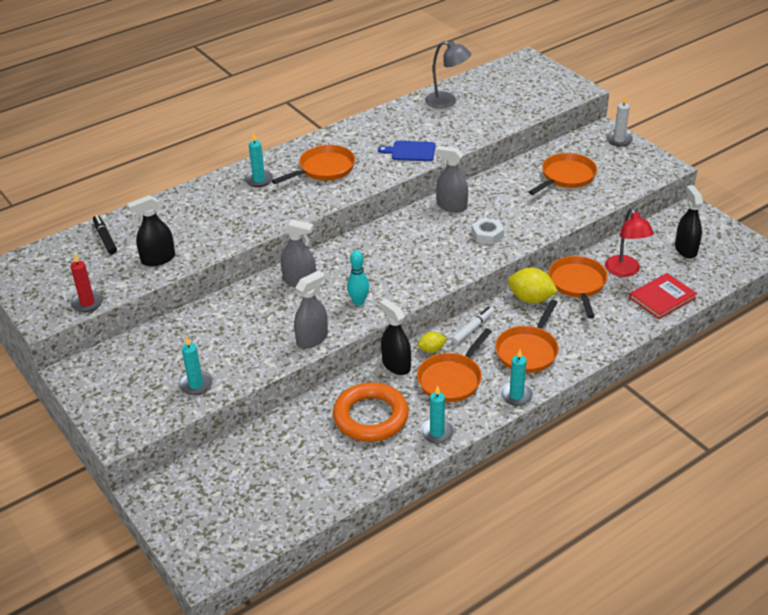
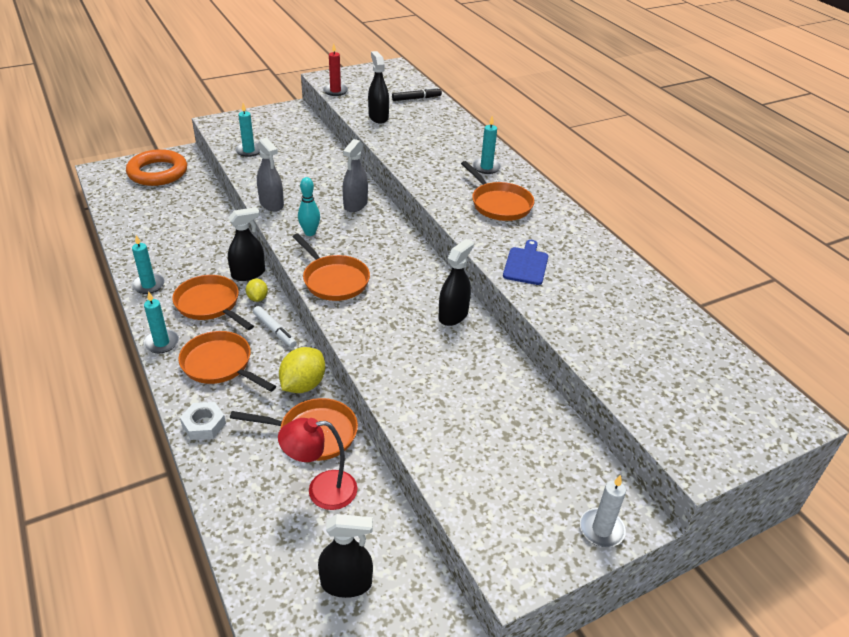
camera: 95 degrees right, 0 degrees up
orange ring [333,382,409,442] -> orange ring moved to [126,149,187,186]
grey lamp [425,41,471,108] -> none
grey spray bottle [436,146,468,213] -> black spray bottle [438,239,474,326]
white nut [471,218,504,245] -> white nut moved to [180,402,226,440]
orange pan [529,153,597,195] -> orange pan moved to [292,234,370,301]
red book [629,273,697,319] -> none

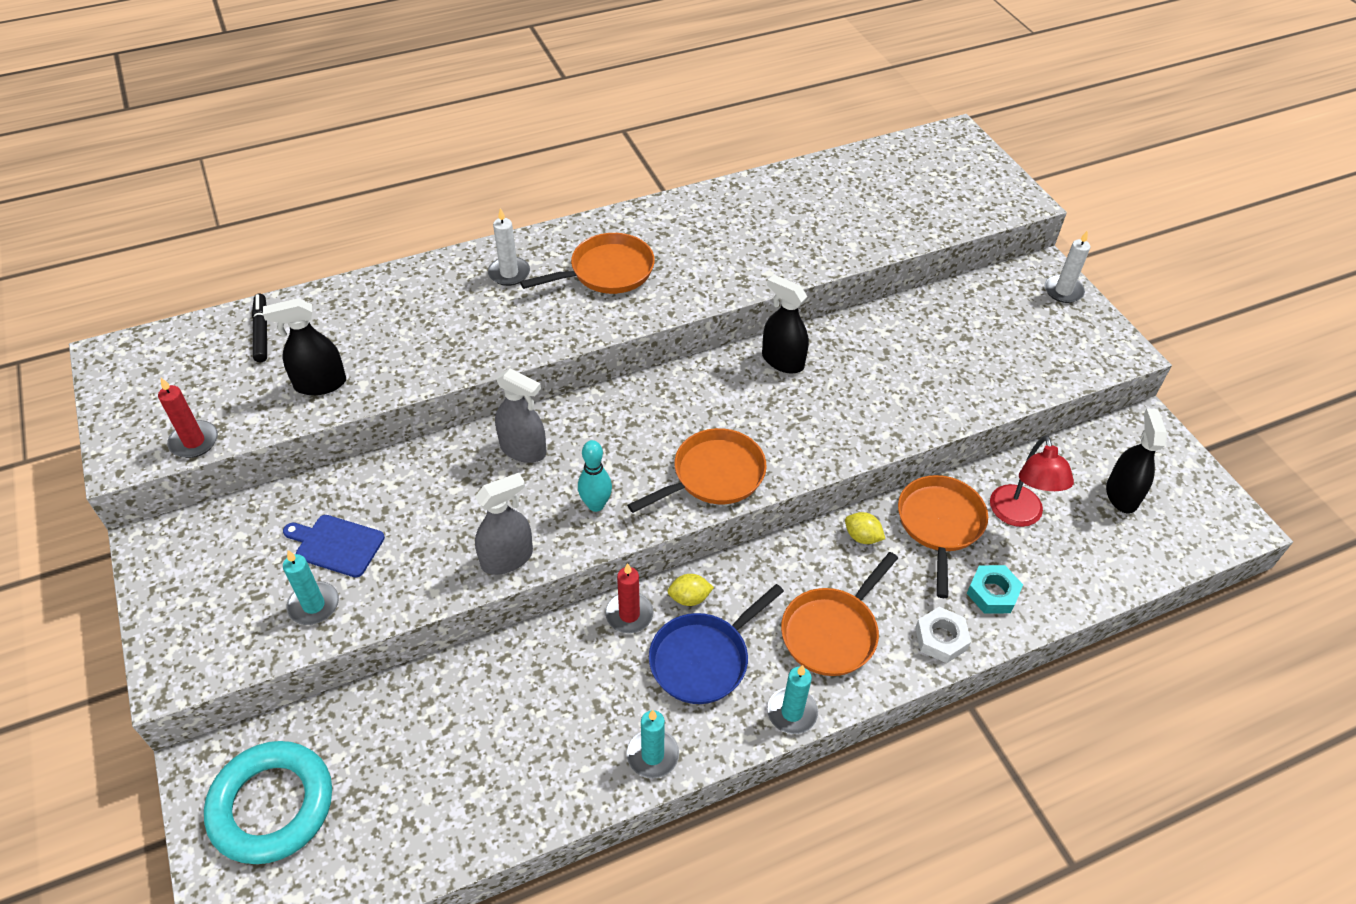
camera: 85 degrees left, 10 degrees up
orange ring [126,149,187,186] -> turquoise ring [204,741,332,864]
orange pan [172,275,254,330] -> blue pan [649,584,784,704]
black spray bottle [228,207,265,281] -> red candle [605,563,654,634]
white marker [253,306,297,348] -> none
yellow lemon [279,347,325,393] -> yellow lemon [845,512,885,544], size x0.57
turquoise candle [473,116,501,174] -> white candle [488,208,530,286]
blue cutting board [503,240,548,285] -> blue cutting board moved to [283,515,385,577]
none -> turquoise nut [967,565,1023,613]

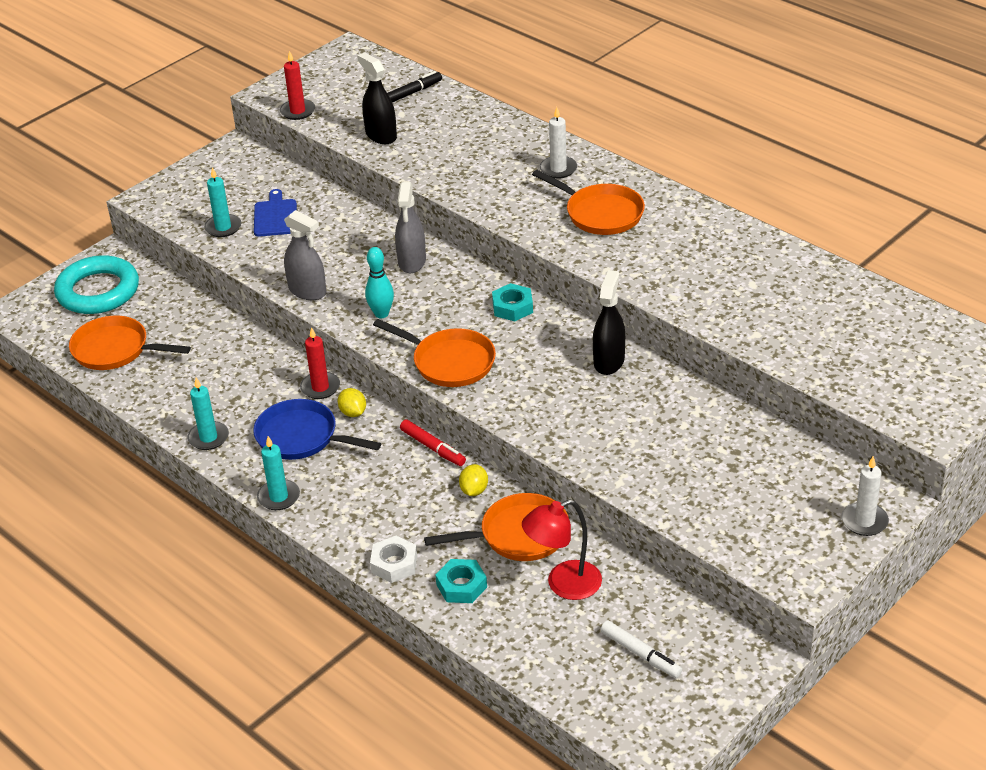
camera: 70 degrees right, 10 degrees down
orange pan [781,552,898,676] -> orange pan moved to [69,316,191,370]
black spray bottle [1106,409,1167,514] -> white marker [601,620,682,678]
none -> red marker [400,420,466,466]
none -> turquoise nut [492,283,533,321]

